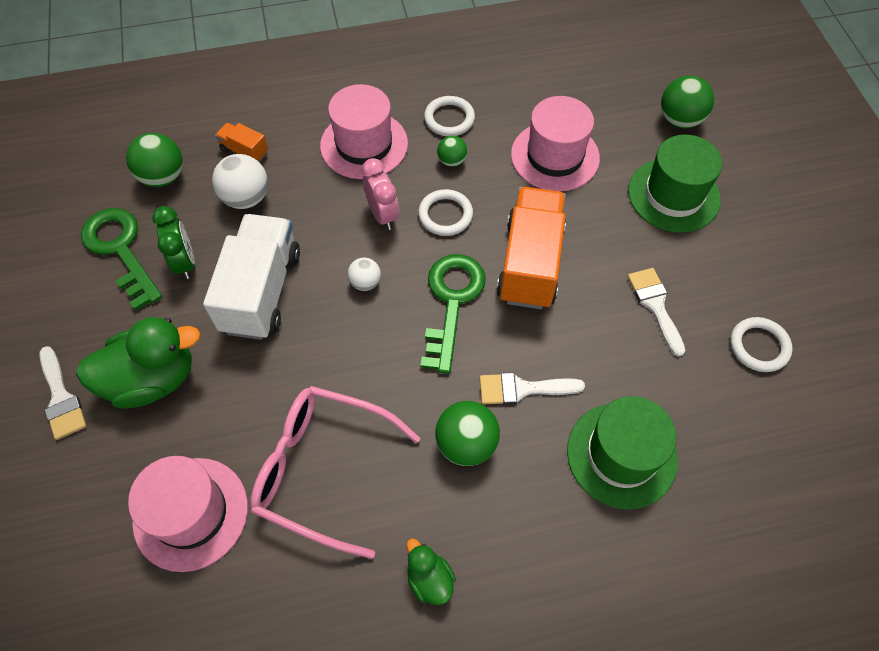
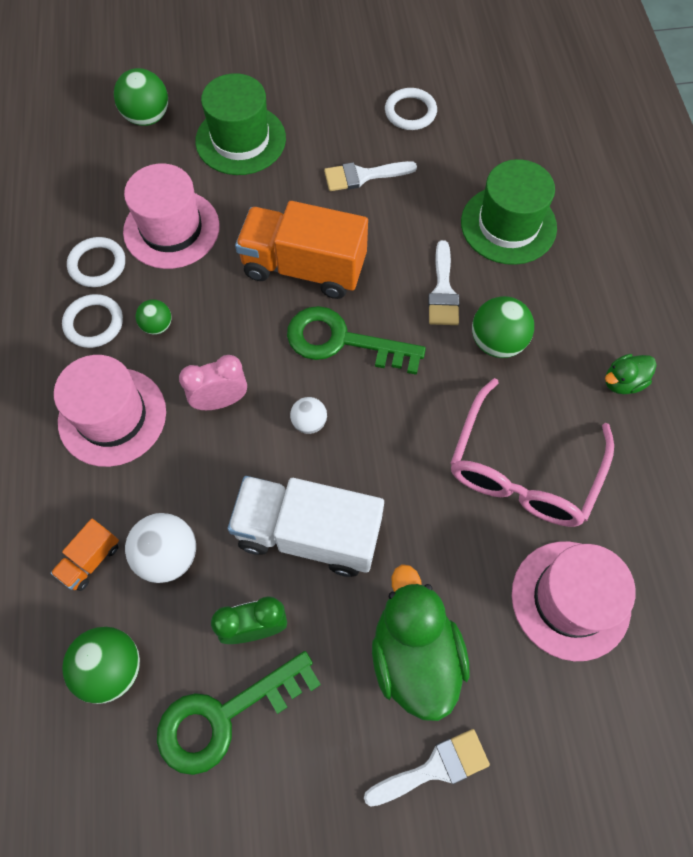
camera: 85 degrees left, 5 degrees up
white ring [418,189,473,236] -> white ring moved to [67,237,125,287]

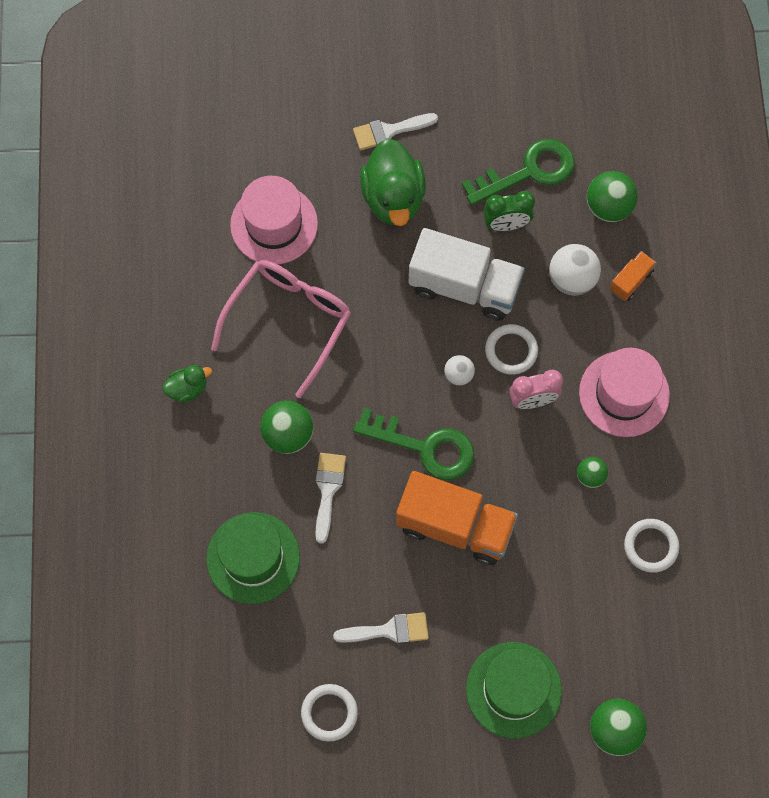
camera: 175 degrees left, 5 degrees up
white ring [62,294,123,348] -> white ring moved to [485,324,538,375]
pink hat [123,163,220,269] -> none

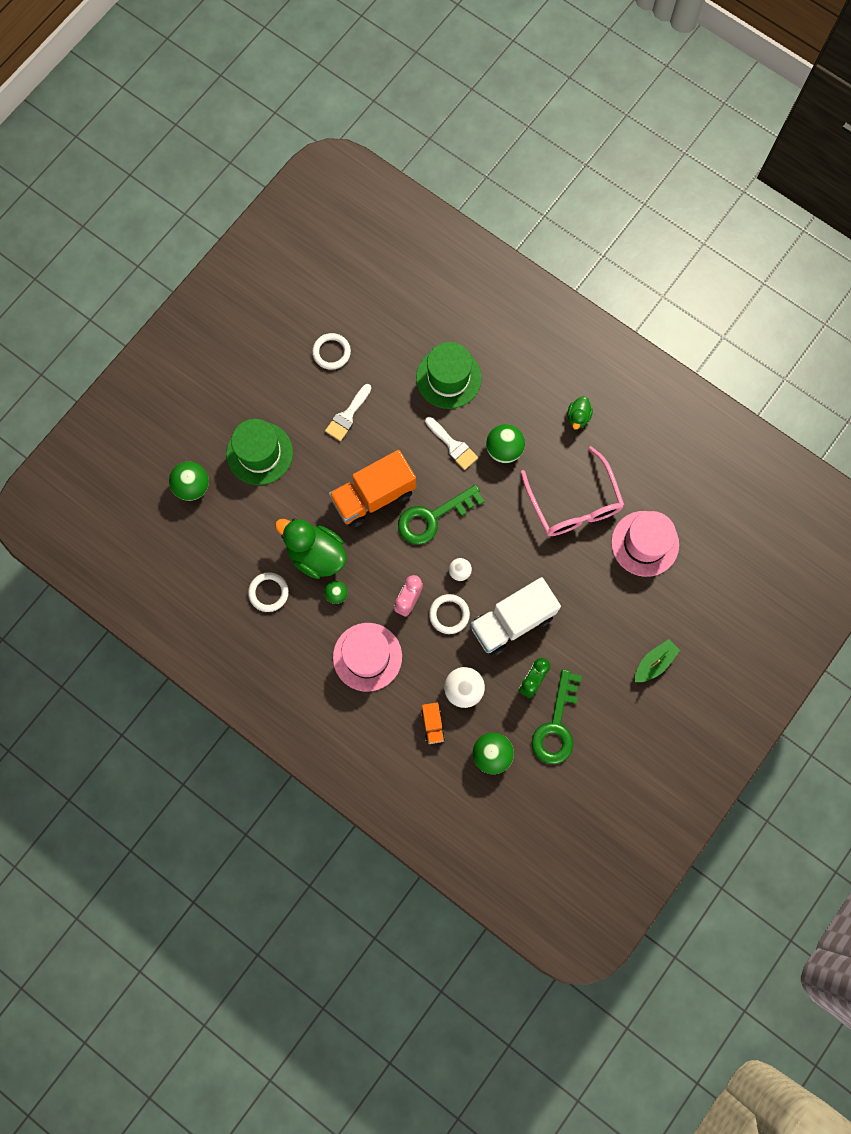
camera: 130 degrees right, 5 degrees up
white brush [353,113,438,150] -> green boat [635,639,680,682]
green duck [360,138,426,226] -> green duck moved to [275,519,347,579]

